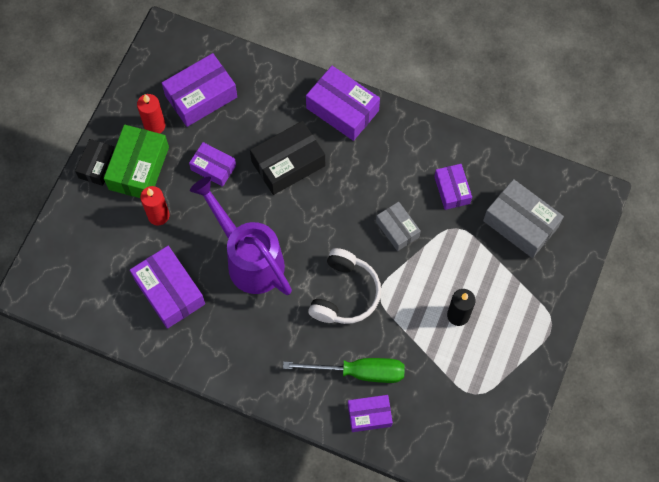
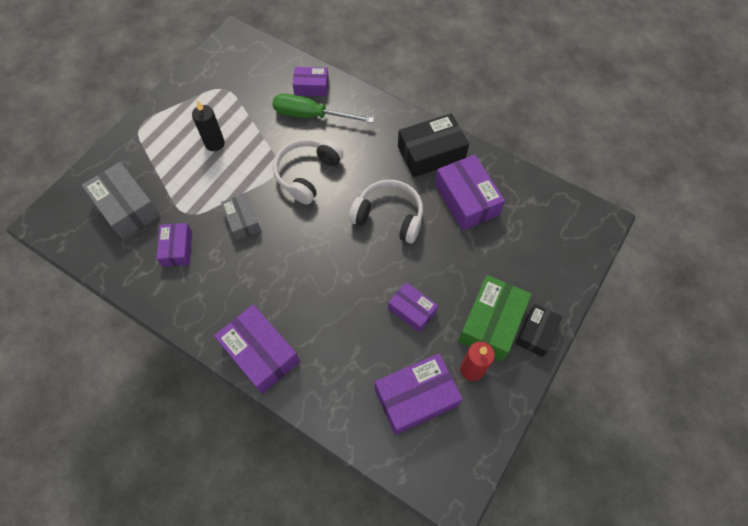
camera: 170 degrees left, 5 degrees down
red candle [140,186,170,225] -> none
purple watering can [190,176,292,295] -> white headphones [349,180,423,244]
black box [250,121,325,195] -> black box moved to [398,113,469,177]

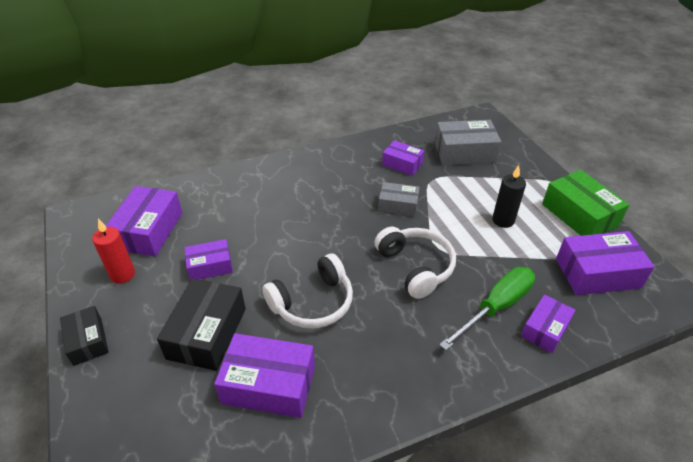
camera: 125 degrees right, 20 degrees down
purple box [214,305,300,394] -> purple box moved to [556,231,655,295]
black box [398,113,469,177] -> black box moved to [157,278,246,371]
green box [458,275,532,361] -> green box moved to [542,170,629,236]

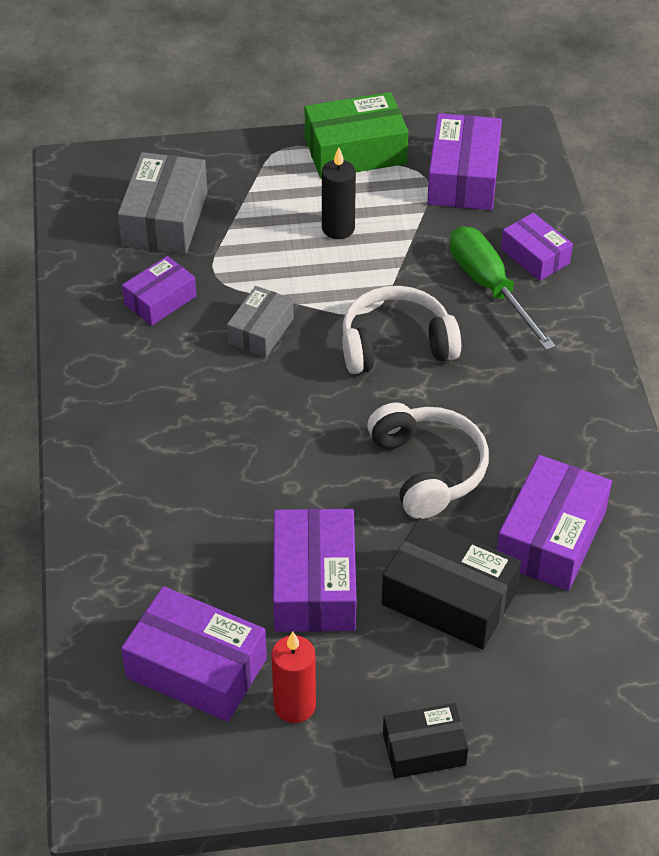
camera: 75 degrees left, 5 degrees up
purple box [184,239,233,281] -> purple box [273,509,357,632], size x1.63

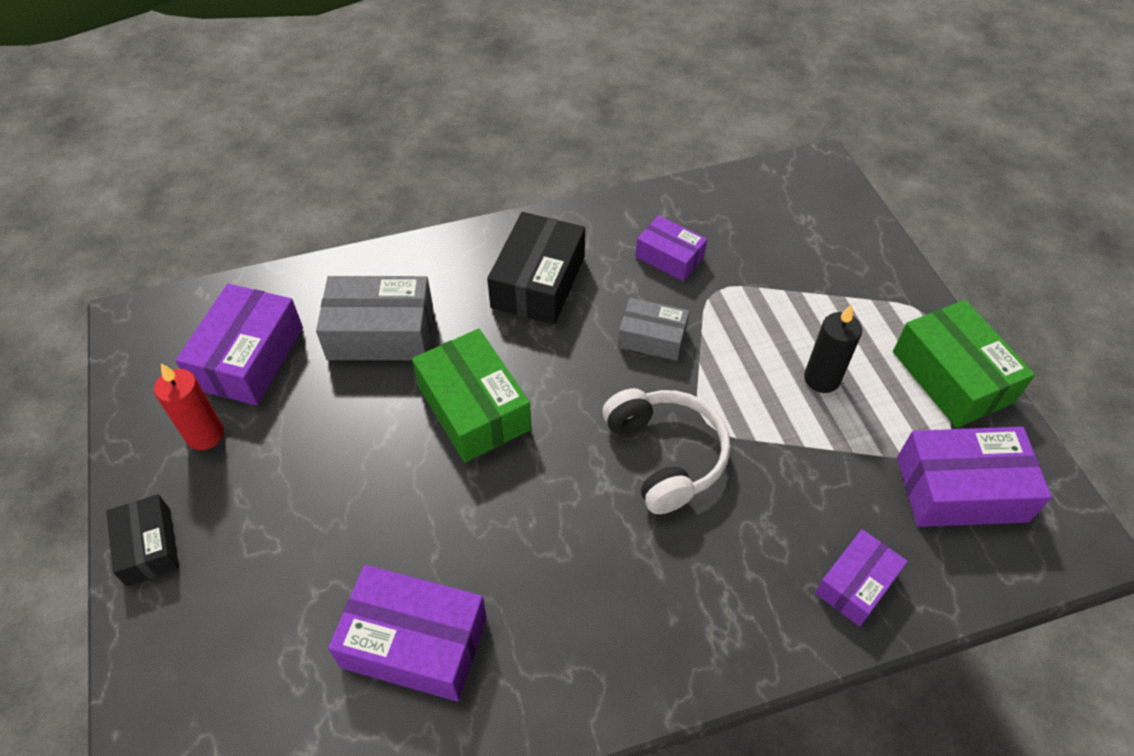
camera: 80 degrees right, 5 degrees up
grey box [118,152,208,254] -> grey box moved to [316,276,433,360]
purple box [273,509,357,632] -> none
white headphones [367,403,489,519] -> none
black box [382,518,521,649] -> black box moved to [487,212,585,325]
green screwdriver [450,226,556,350] -> none
none -> green box [412,329,532,462]

